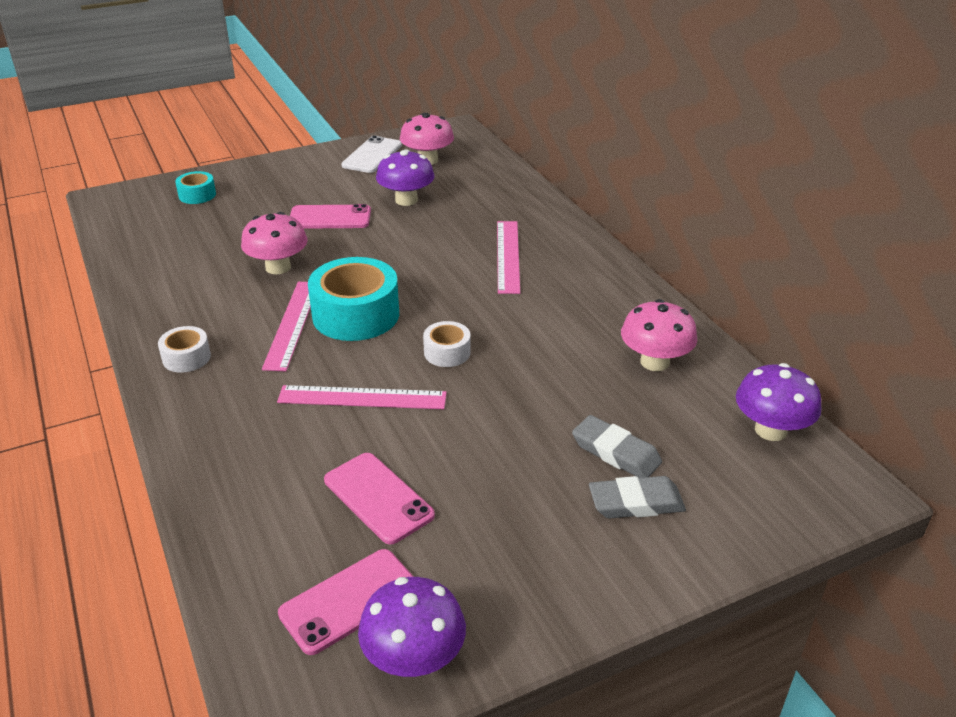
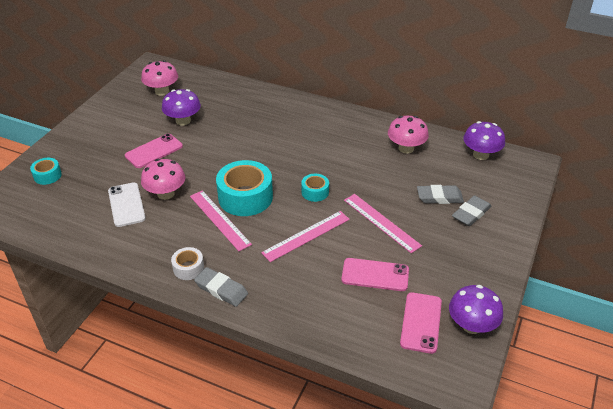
camera: 40 degrees left, 5 degrees up
white phone [341,136,402,173] -> white phone moved to [108,182,146,227]
white tape [423,321,471,367] -> turquoise tape [301,174,329,202]
pink ruler [497,221,520,294] -> pink ruler moved to [344,194,422,253]
none -> grey eraser [194,267,248,307]

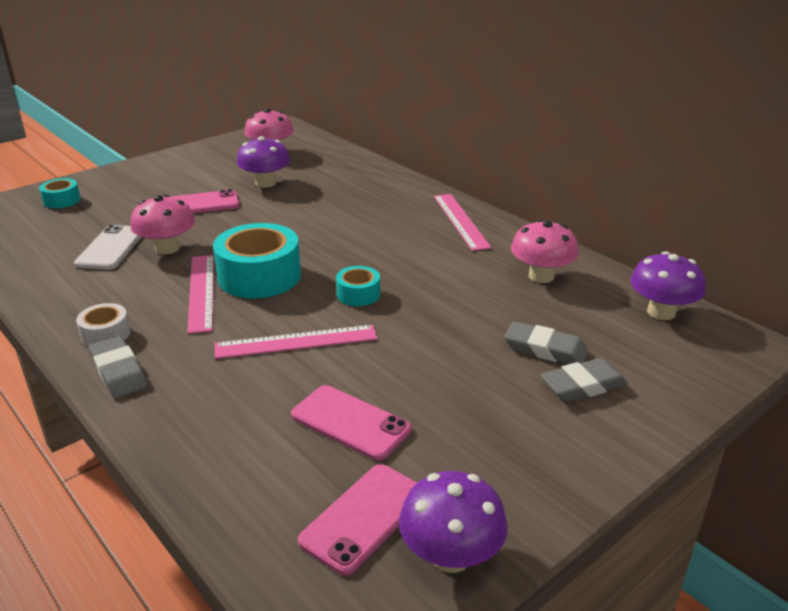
camera: 25 degrees right, 10 degrees down
pink ruler [344,194,422,253] -> pink ruler moved to [434,194,492,251]

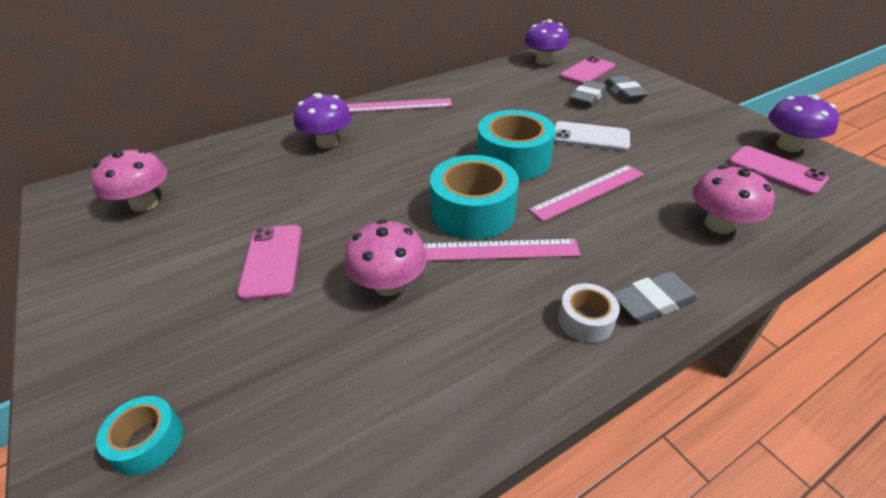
camera: 80 degrees left, 10 degrees up
white phone [74,225,141,270] -> white phone moved to [554,121,630,151]
pink ruler [215,325,378,359] -> pink ruler turned 60 degrees clockwise [528,165,644,222]
purple mushroom [237,136,290,188] -> purple mushroom moved to [294,93,352,148]
pink phone [291,385,411,460] -> pink phone moved to [560,56,615,85]
turquoise tape [336,266,380,306] -> turquoise tape [477,110,556,180], size x1.96
pink mushroom [511,220,579,283] -> pink mushroom moved to [692,165,775,234]

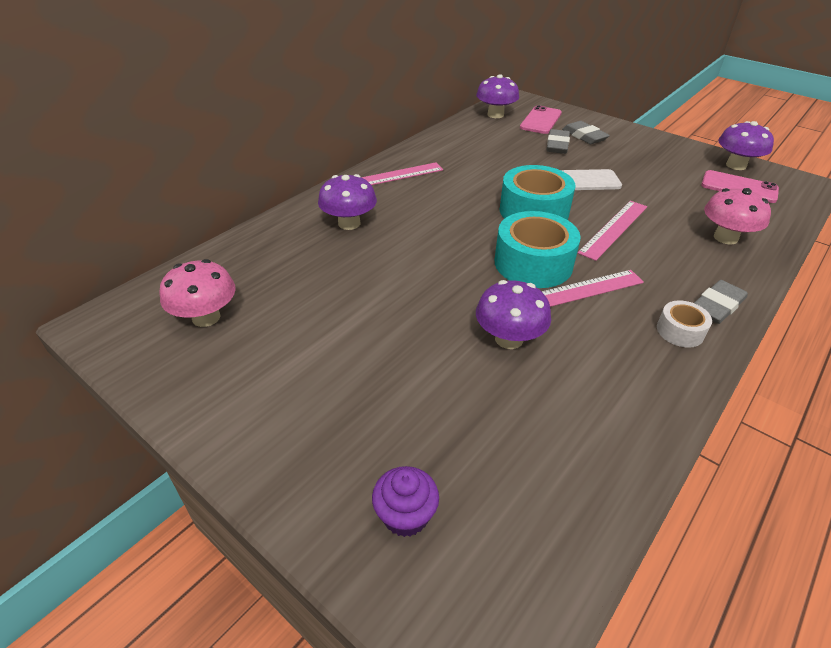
camera: 20 degrees left, 0 degrees up
turquoise tape [96,396,183,475] -> purple cupcake [372,466,439,537]
pink phone [237,225,302,301] -> none
pink mushroom [344,219,427,296] -> purple mushroom [476,280,551,349]

